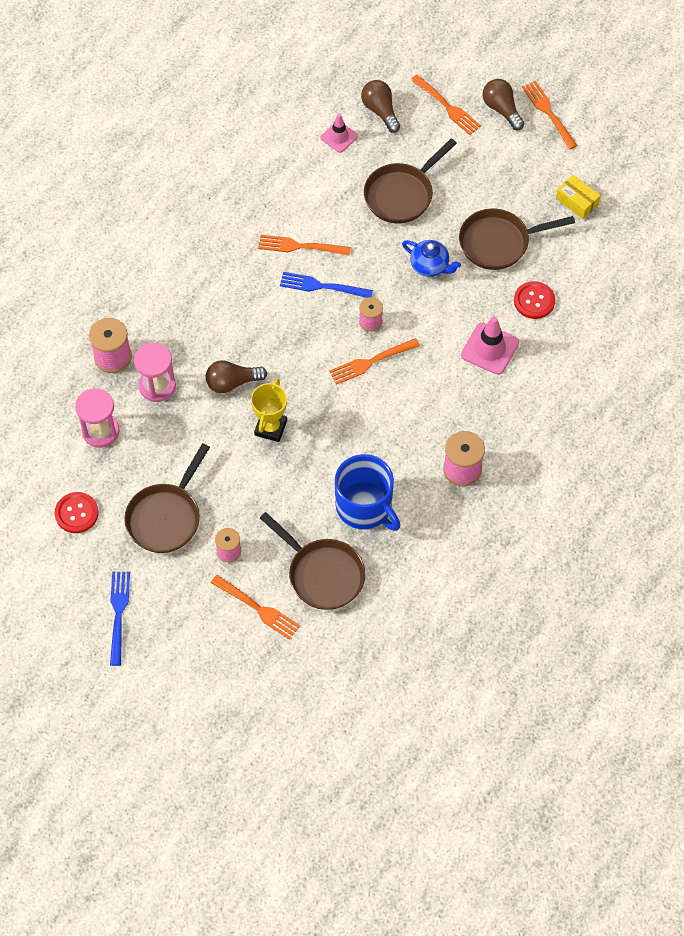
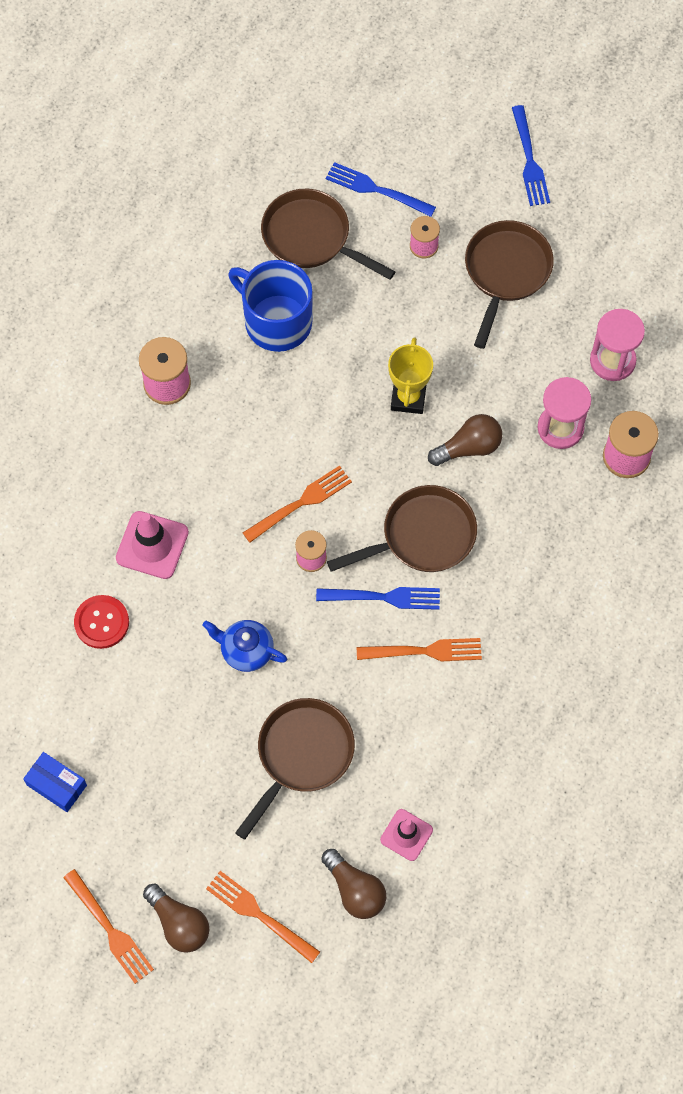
camera: 170 degrees right, 5 degrees up
red button [55,492,99,533] -> none
orange fork [211,575,300,640] -> blue fork [326,162,436,217]
brown pan [459,208,575,270] -> brown pan moved to [327,485,477,572]
yellow box [556,175,601,219] -> blue box [23,752,87,812]

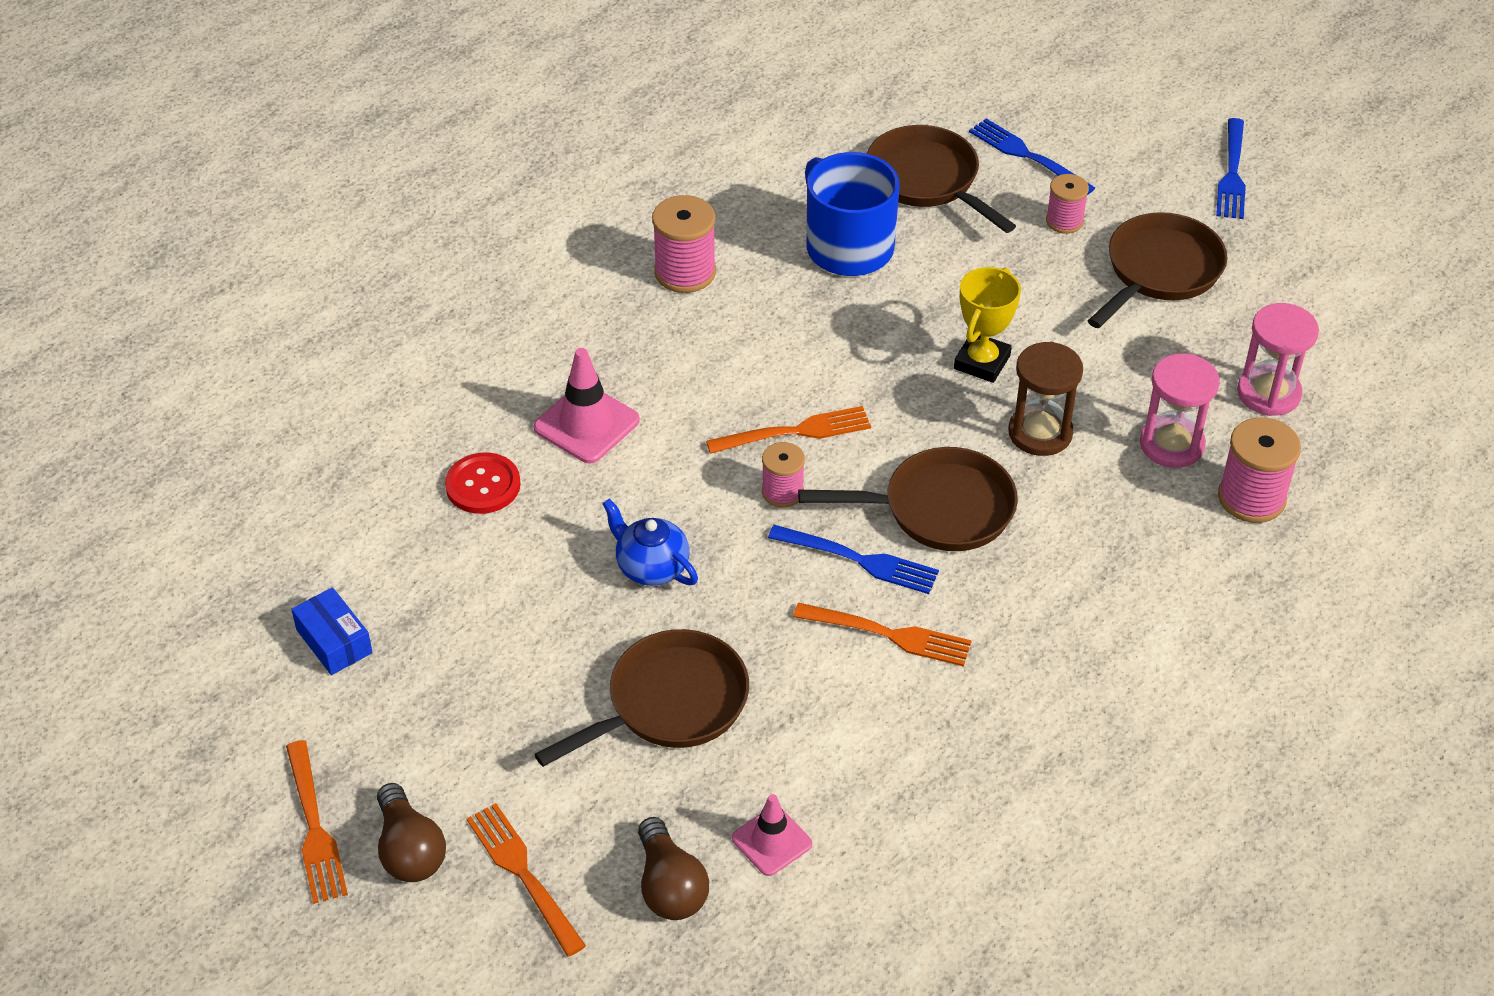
camera: 20 degrees right, 20 degrees down
brown light bulb [428,414,502,466] -> brown hourglass [1008,342,1083,456]

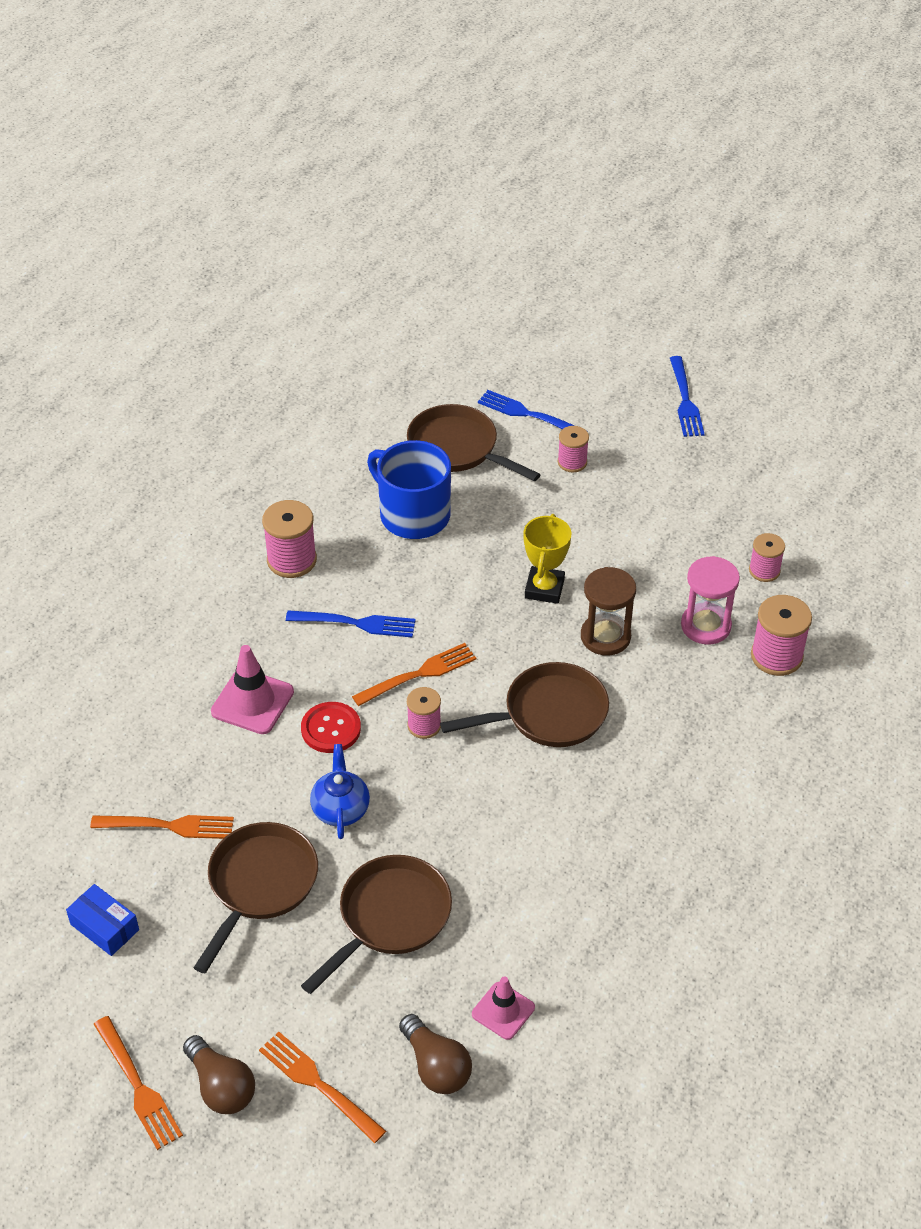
camera: 15 degrees left, 0 degrees up
red button [445,453,521,514] -> red button moved to [301,702,361,753]
blue teapot [603,499,698,586] -> blue teapot turned 60 degrees clockwise [310,744,370,839]
blue fork [768,525,939,594] -> blue fork moved to [286,610,416,637]
orange fork [793,603,972,667] -> orange fork moved to [90,815,234,839]
brown pan [1088,212,1227,328] -> brown pan moved to [194,822,318,973]
pink hourglass [1237,303,1319,416] -> pink spool [749,533,785,582]

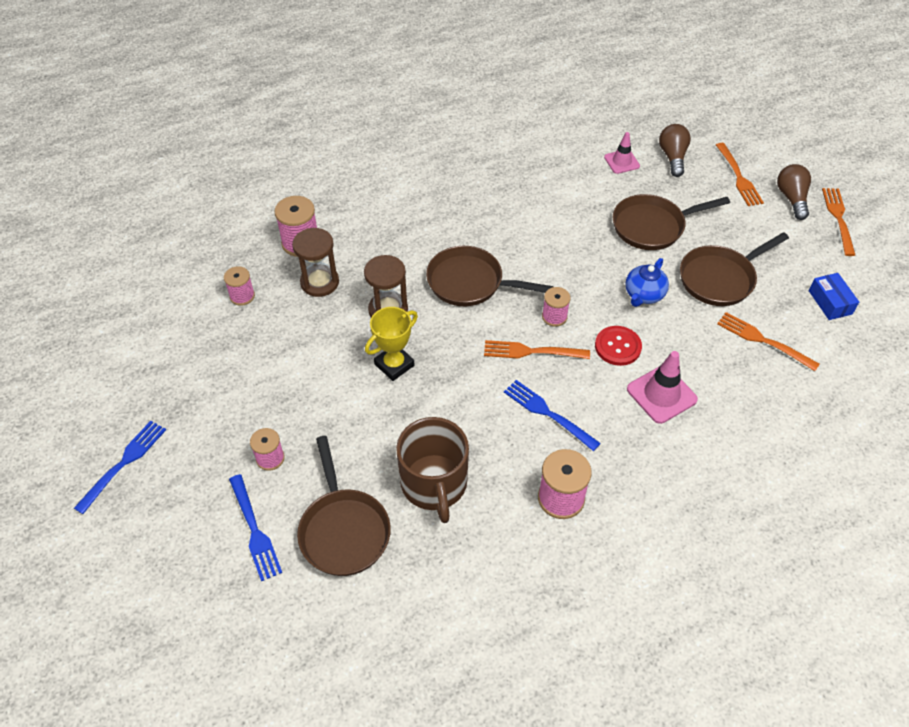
camera: 145 degrees left, 5 degrees up
blue mug [367,440,451,539] -> brown mug [396,417,469,523]
pink hourglass [681,556,740,644] -> brown hourglass [292,228,339,297]

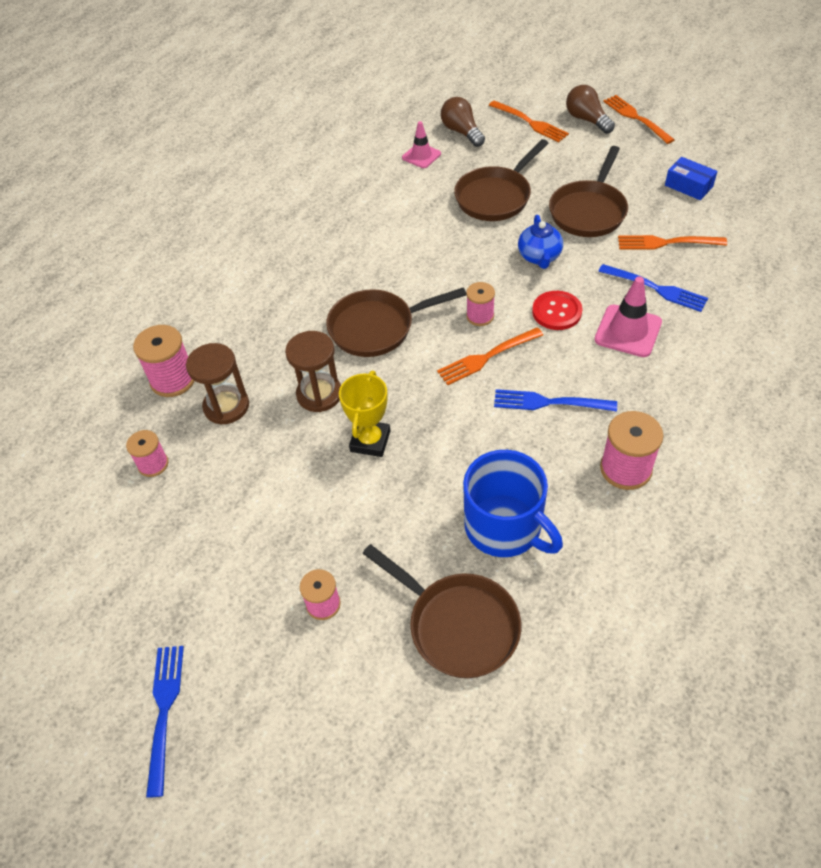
camera: 30 degrees left, 0 degrees up
blue fork [229,474,282,581] -> blue fork moved to [598,264,708,312]
brown mug [396,417,469,523] -> blue mug [463,450,563,557]

